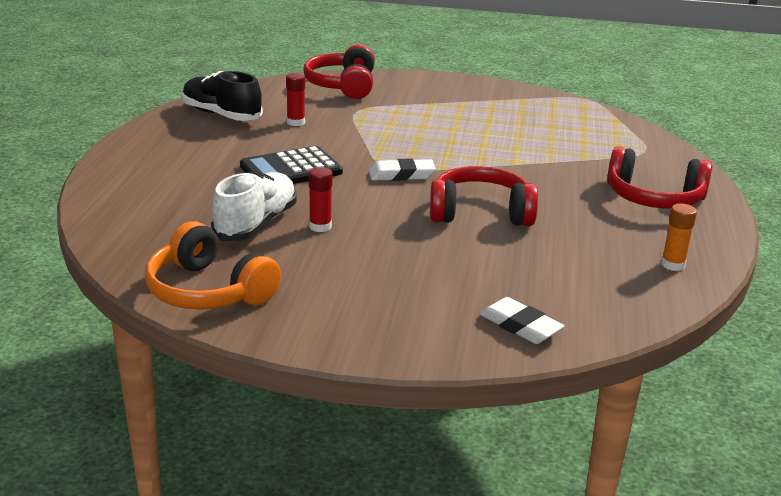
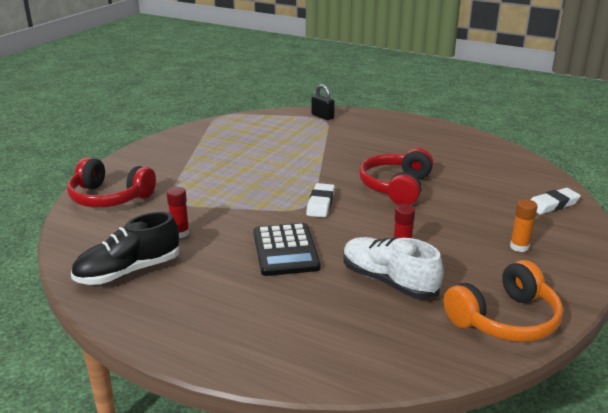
camera: 70 degrees left, 0 degrees up
red headphones [607,146,712,209] -> none
orange glue stick [661,204,697,271] -> orange glue stick moved to [510,199,538,252]
none -> black padlock [311,84,335,120]

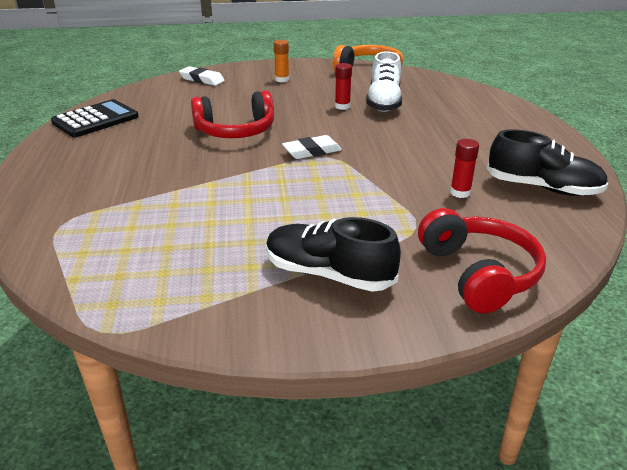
camera: 125 degrees left, 5 degrees up
black calculator [254,223,321,276] -> black calculator moved to [51,99,139,137]
black padlock [311,84,335,120] -> none
none -> black shoe [266,217,401,292]

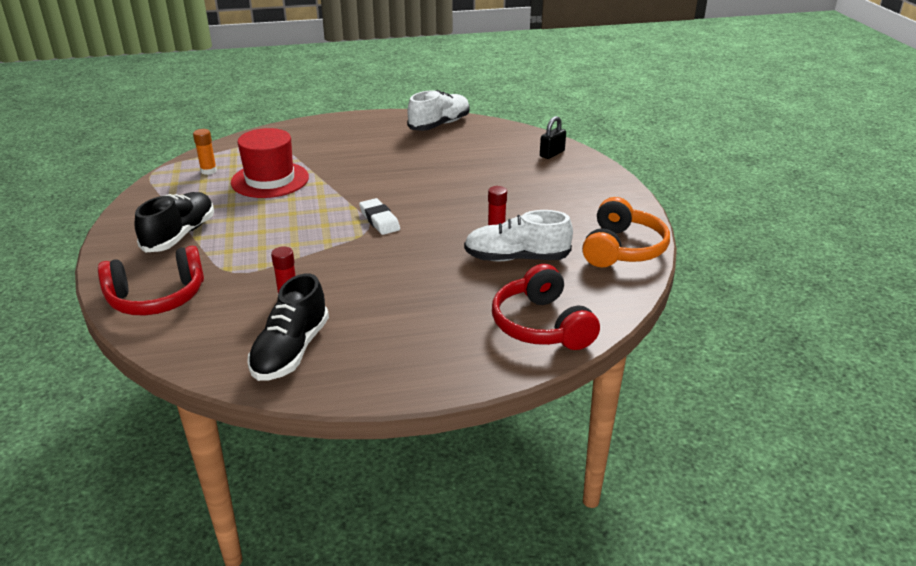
camera: 85 degrees right, 0 degrees up
black calculator [51,99,139,137] -> white shoe [407,90,469,131]
white eraser [179,66,225,86] -> black padlock [540,116,566,159]
red headphones [191,90,274,138] -> red headphones moved to [492,264,600,350]
orange glue stick [274,40,289,82] -> orange glue stick moved to [193,129,217,175]
none -> red hat [231,128,309,198]

